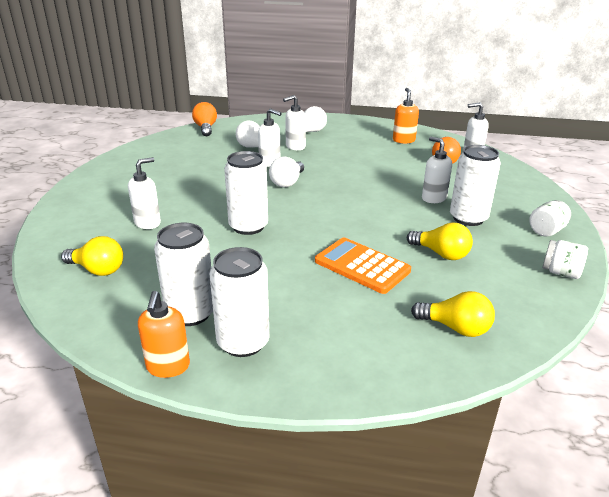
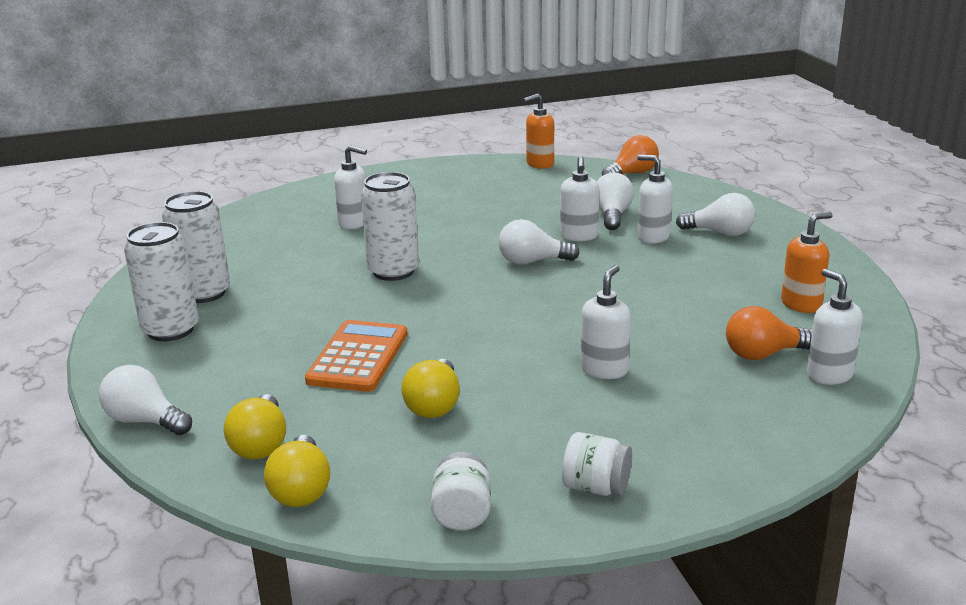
camera: 65 degrees right, 5 degrees down
yellow light bulb [61,236,123,276] -> yellow light bulb moved to [264,435,330,507]
orange soap dispenser [138,291,190,378] -> orange soap dispenser moved to [523,94,554,169]
white can [450,145,501,226] -> none
none -> white light bulb [99,365,192,435]

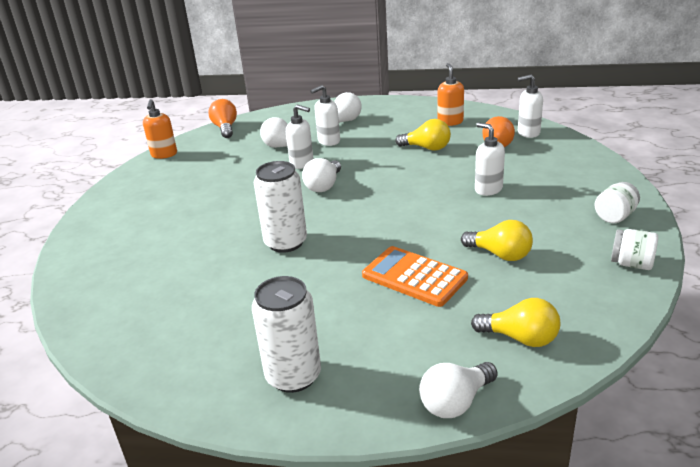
camera: 65 degrees left, 5 degrees up
white can [162,191,230,303] -> none
yellow light bulb [264,435,330,507] -> yellow light bulb moved to [395,119,451,151]
white soap dispenser [334,145,367,229] -> none

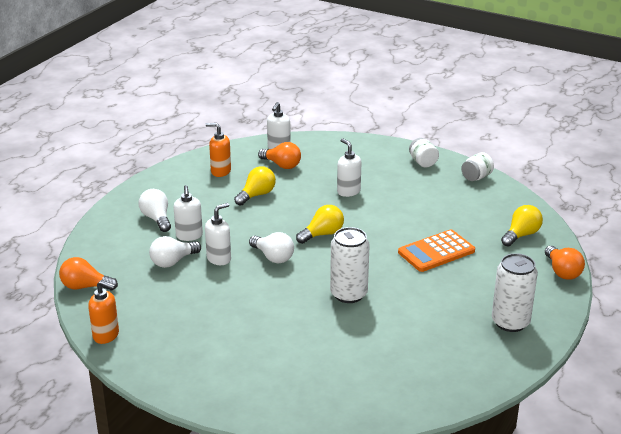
camera: 70 degrees left, 0 degrees up
white light bulb [419,362,498,418] -> orange light bulb [545,246,585,280]
yellow light bulb [461,220,533,261] -> yellow light bulb moved to [296,205,344,244]
white soap dispenser [475,123,505,196] -> white soap dispenser turned 75 degrees clockwise [337,138,361,197]

